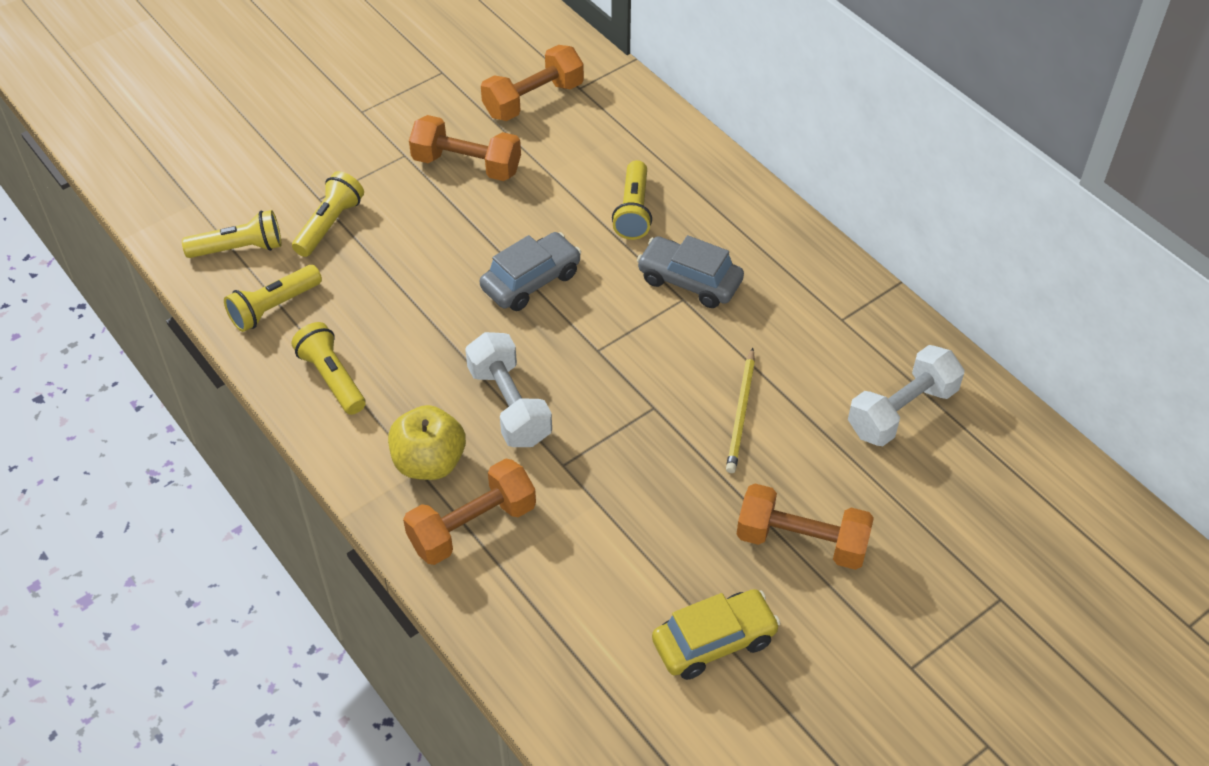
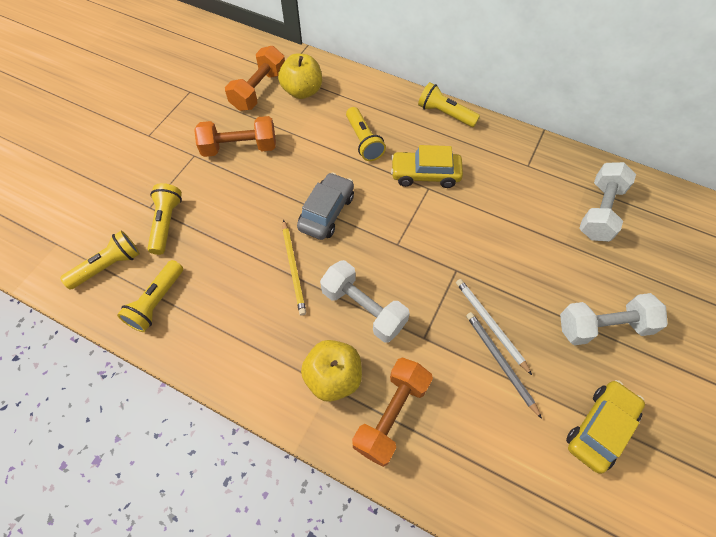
camera: 25 degrees left, 10 degrees up
yellow flashlight [292,322,366,415] -> yellow flashlight moved to [418,82,480,127]
grey car [637,235,744,308] -> yellow car [391,145,463,188]
yellow pencil [726,348,755,473] -> yellow pencil moved to [282,219,306,316]
orange dumbbell [736,484,874,570] -> white dumbbell [560,293,668,345]
none -> yellow apple [278,53,322,99]
none -> white pencil [456,279,532,375]
none -> grey pencil [466,312,542,419]

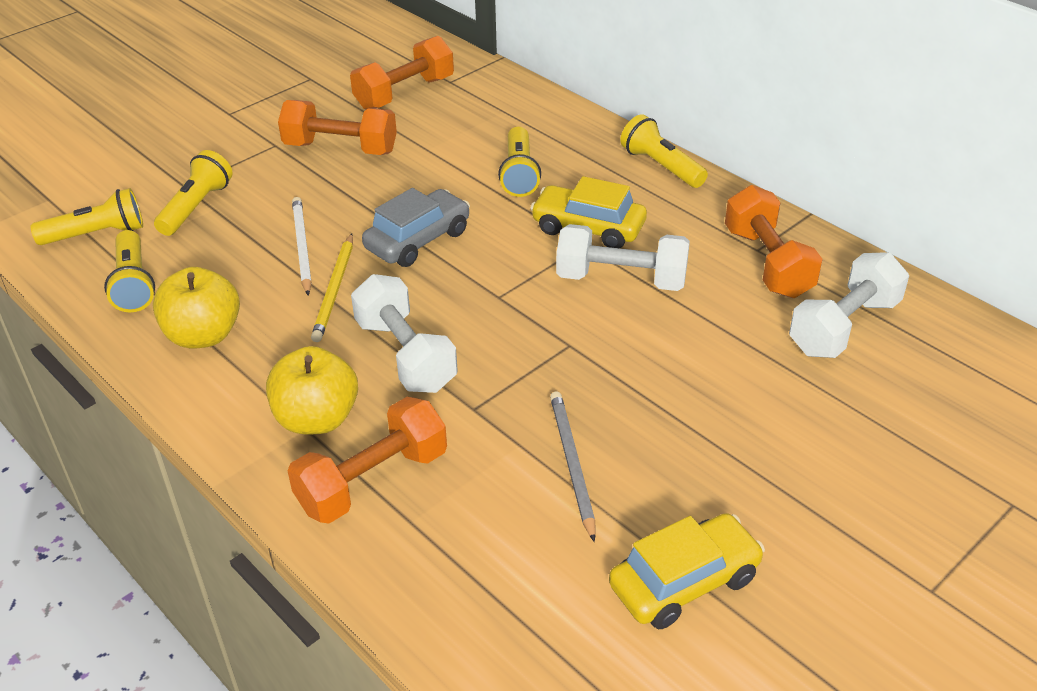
camera: 20 degrees right, 20 degrees down
yellow flashlight [117,260,183,332] -> yellow flashlight turned 60 degrees counterclockwise [104,230,155,313]
yellow apple [278,53,322,99] -> yellow apple moved to [153,267,240,349]
white pencil [456,279,532,375] -> white pencil moved to [292,197,312,295]
white dumbbell [560,293,668,345] -> white dumbbell moved to [556,224,690,291]
none -> orange dumbbell [725,185,823,298]

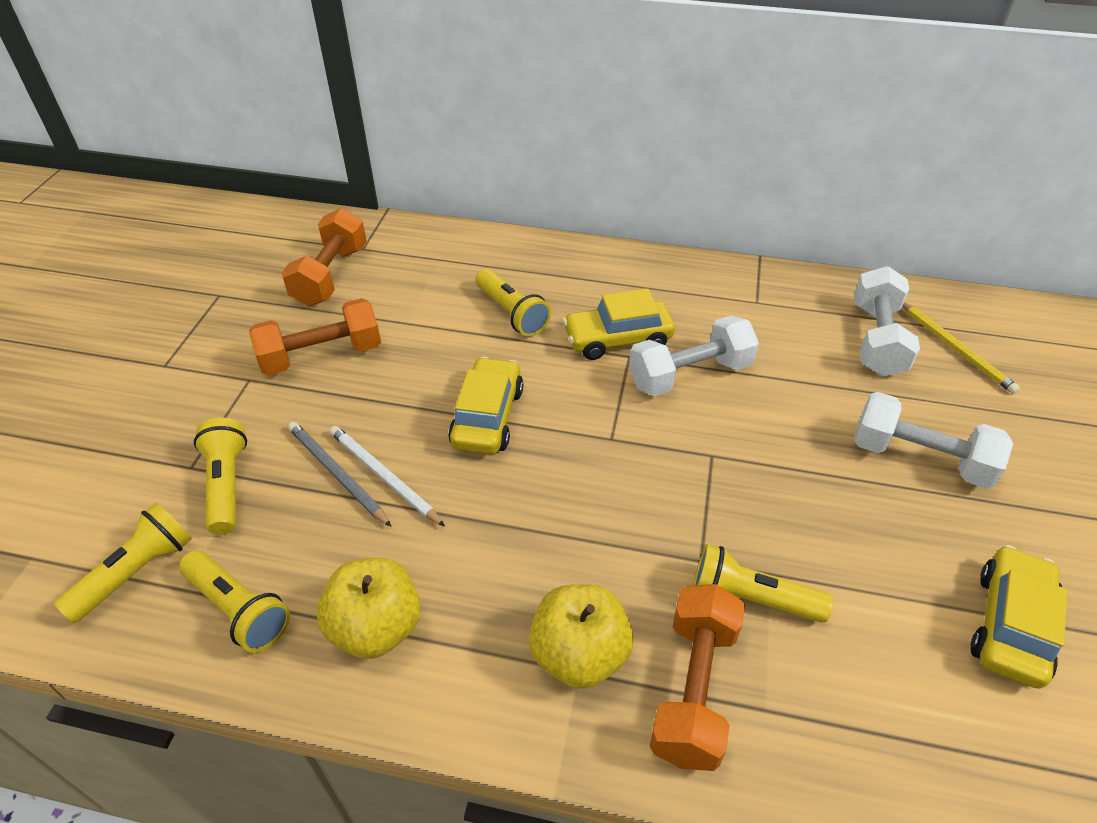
camera: 35 degrees left, 5 degrees up
yellow pencil [311,233,353,342] -> yellow pencil moved to [902,302,1020,394]
white dumbbell [351,274,458,393] -> white dumbbell moved to [854,392,1013,489]
grey car [362,188,470,267] -> yellow car [448,357,523,454]
grey pencil [550,391,595,542] -> grey pencil moved to [288,422,392,527]
yellow flashlight [620,114,708,188] -> yellow flashlight moved to [693,544,833,623]
orange dumbbell [725,185,823,298] -> none

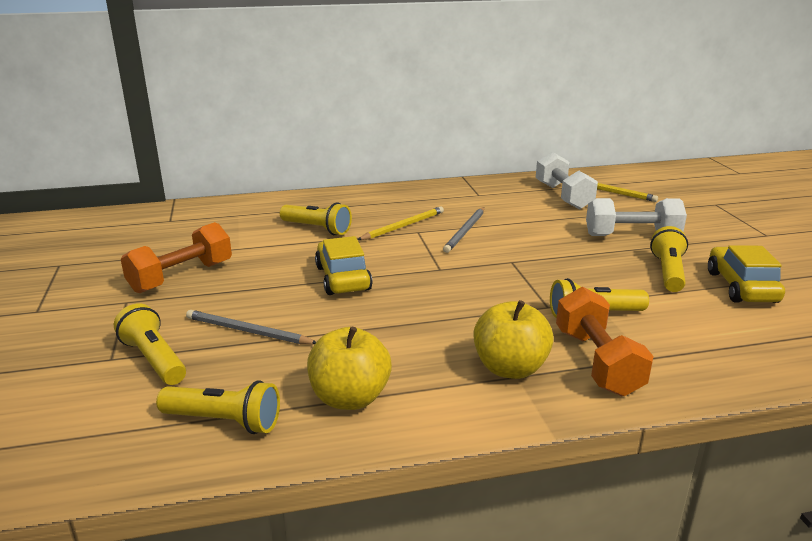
camera: 25 degrees left, 20 degrees down
yellow flashlight [54,503,192,623] -> yellow flashlight moved to [650,226,688,292]
orange dumbbell [282,208,367,306] -> none
white pencil [330,426,445,527] -> none
yellow car [563,288,675,360] -> yellow pencil [357,206,444,240]
white dumbbell [629,316,759,397] -> grey pencil [443,207,485,253]

